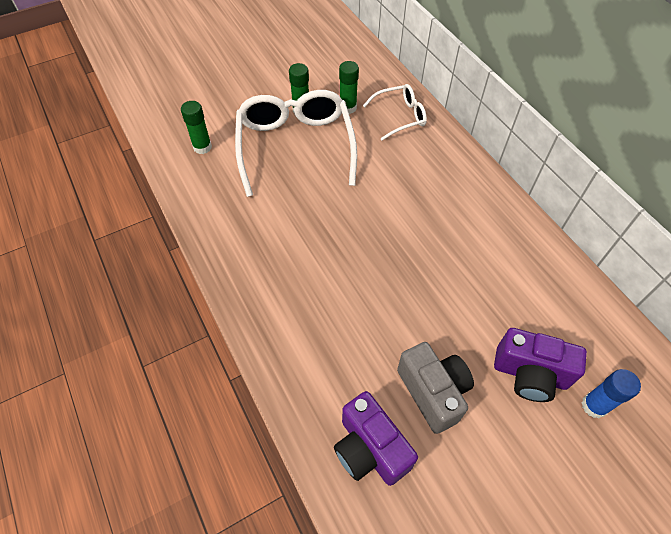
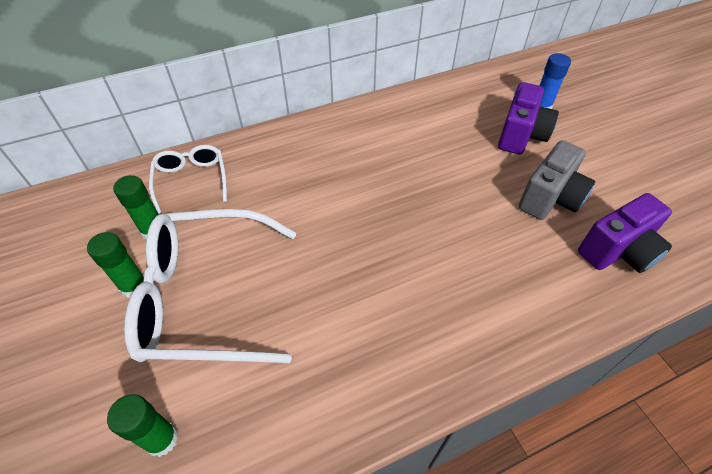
camera: 85 degrees left, 5 degrees down
grey camera [397,342,474,434] -> grey camera turned 150 degrees clockwise [518,140,595,220]

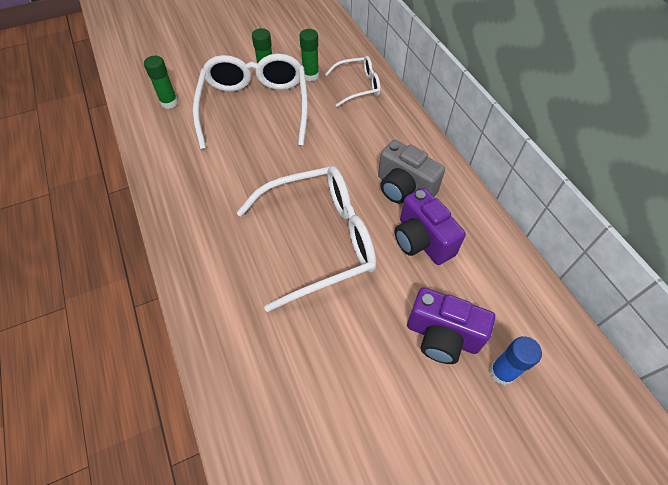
camera: 90 degrees right, 5 degrees up
grey camera [518,140,595,220] -> grey camera moved to [378,140,445,203]
purple camera [578,193,672,273] -> purple camera moved to [394,188,466,265]
none -> white glasses [236,166,376,312]

